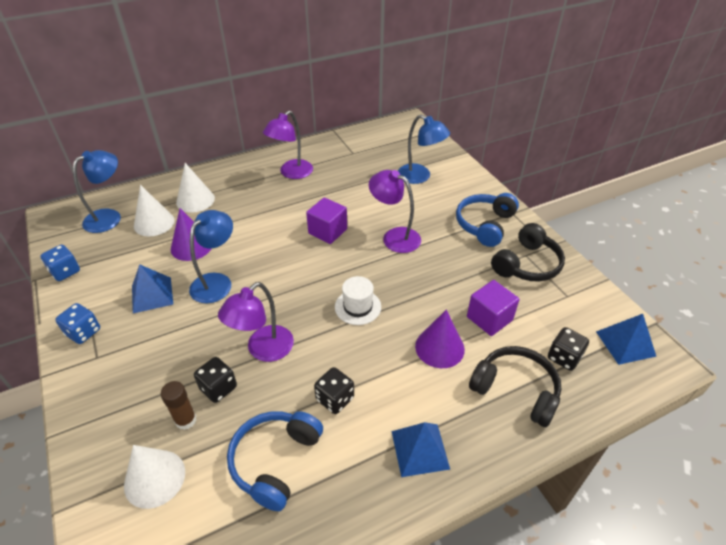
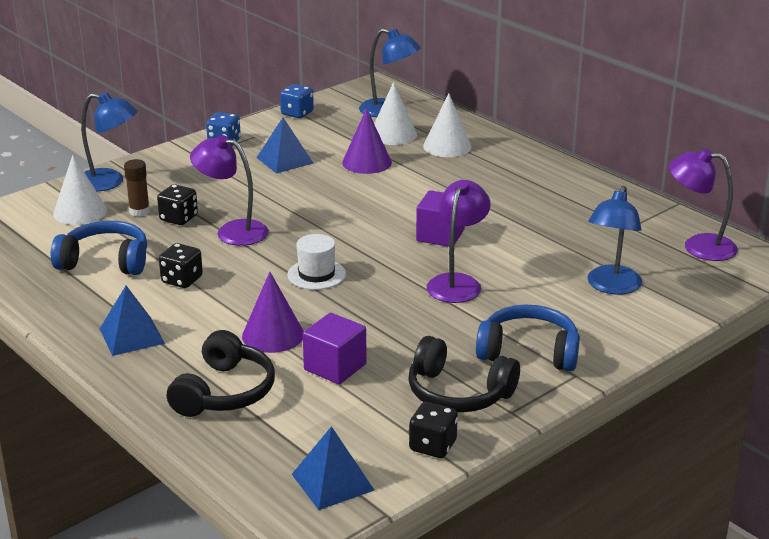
camera: 75 degrees right, 15 degrees down
blue lamp [189,210,233,303] -> blue lamp moved to [81,92,137,191]
purple lamp [263,111,313,179] -> purple lamp moved to [669,148,738,261]
black dice [548,327,589,371] -> black dice moved to [409,402,458,458]

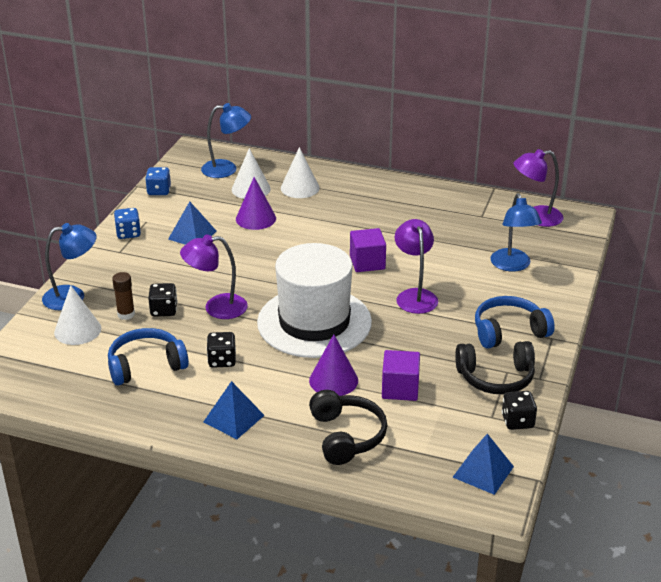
camera: 30 degrees left, 5 degrees up
white hat [287,234,346,290] -> white hat [257,243,372,358], size x2.45

